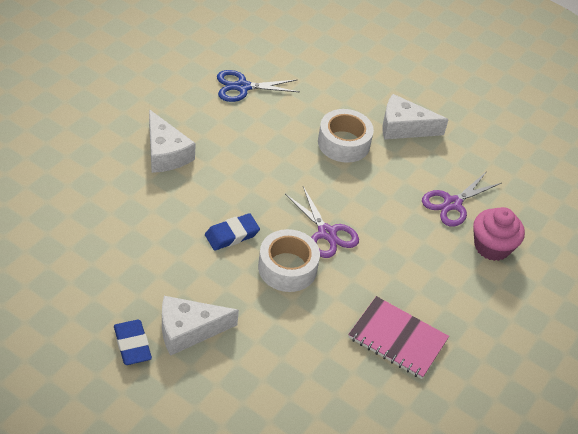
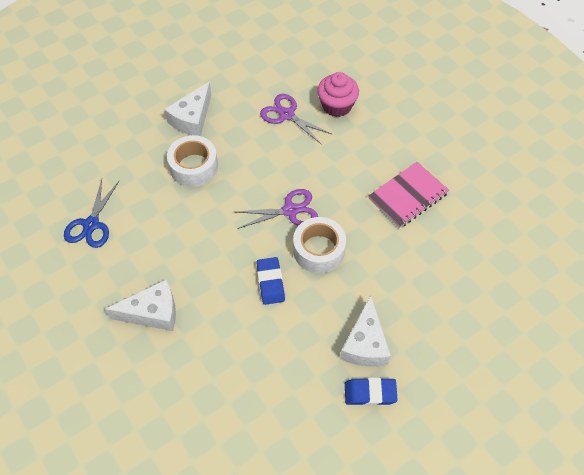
camera: 65 degrees left, 10 degrees up
purple scissors [422,171,501,227] -> purple scissors turned 150 degrees clockwise [260,94,332,145]

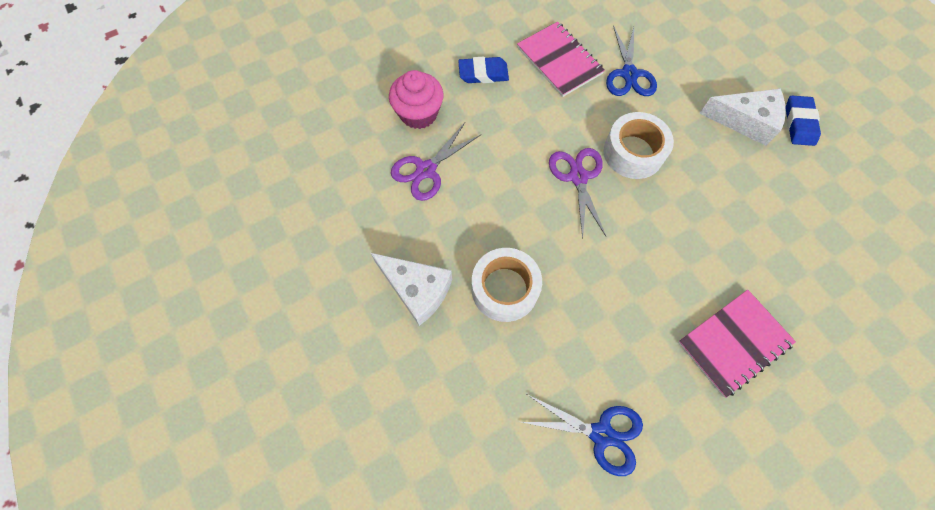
camera: 85 degrees left, 10 degrees up
white cheese [105,279,176,331] -> pink notebook [678,290,796,398]
blue eraser [256,257,285,305] -> blue eraser moved to [458,57,509,83]
none -> blue scissors [606,25,657,96]

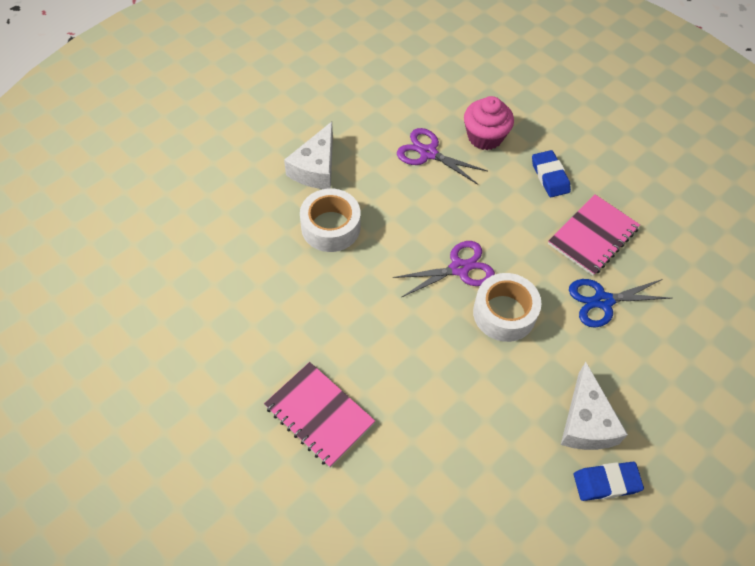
camera: 75 degrees right, 10 degrees down
blue scissors [522,395,643,476] -> none

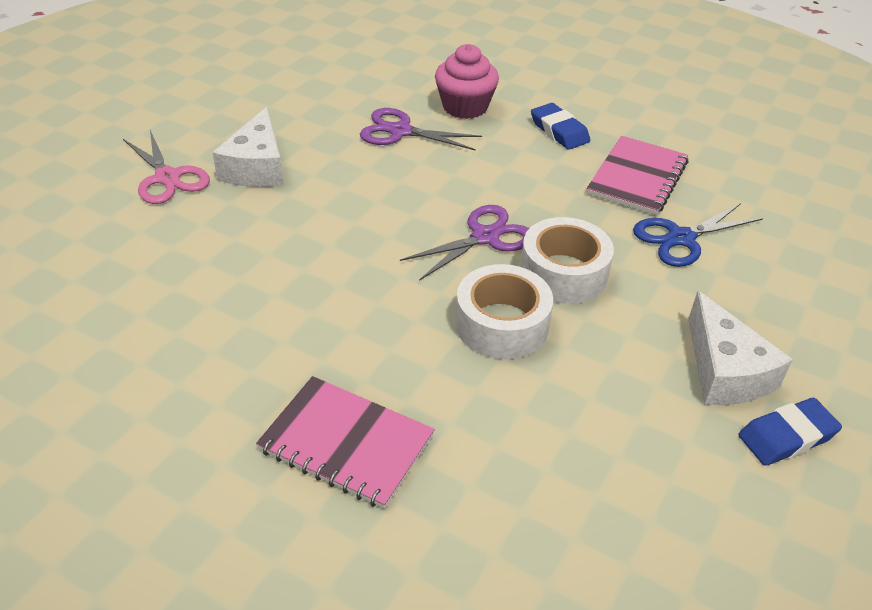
camera: 15 degrees left, 15 degrees down
white tape [300,189,360,252] -> white tape moved to [455,264,553,359]
none -> pink scissors [123,130,210,204]

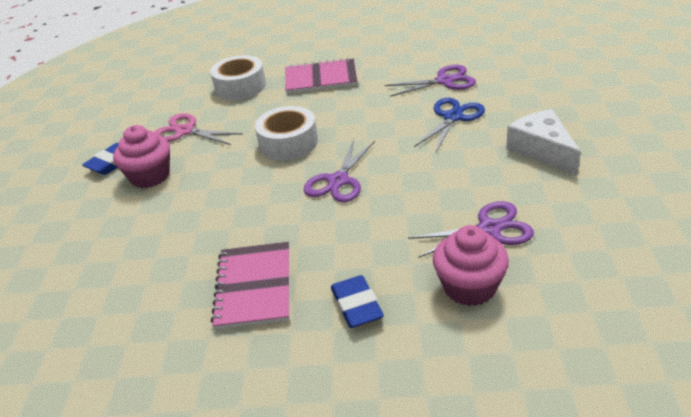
camera: 155 degrees right, 5 degrees down
pink scissors [123,130,210,204] -> pink scissors moved to [154,113,243,145]
white tape [520,217,614,304] -> white tape moved to [210,55,266,100]
blue eraser [531,103,590,150] -> blue eraser turned 45 degrees clockwise [331,275,384,328]
blue scissors [633,203,763,267] -> blue scissors moved to [414,98,485,152]
white cheese [688,291,793,405] -> pink cupcake [113,125,170,188]
none -> purple scissors [384,65,476,97]

